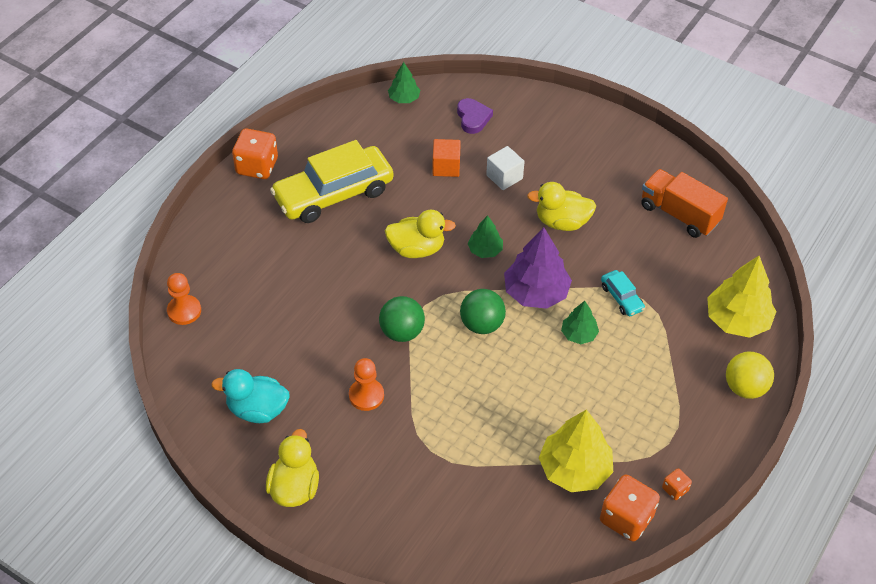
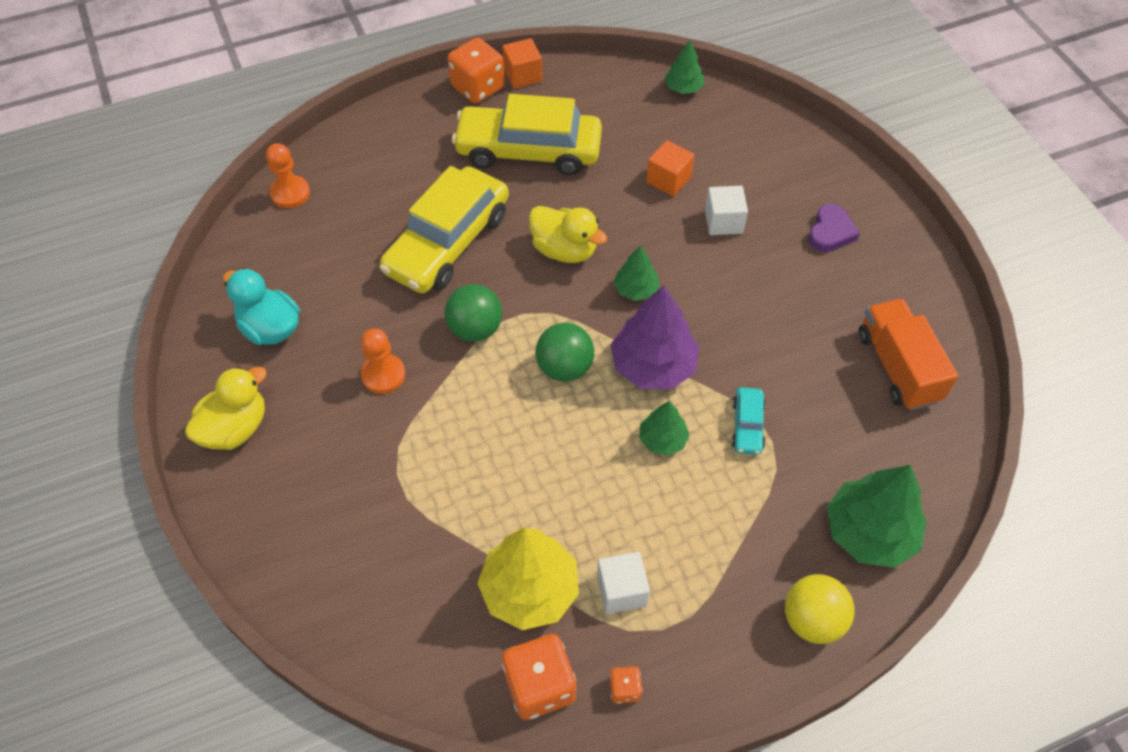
camera: 35 degrees right, 5 degrees up
purple heart [457,98,493,134] -> purple heart moved to [808,203,860,252]
yellow duck [527,182,596,231] -> none
yellow tree [707,256,777,338] -> green tree [827,465,926,568]
none -> yellow car [379,166,509,293]
none -> orange cube [502,38,542,89]
none -> white cube [597,552,650,614]

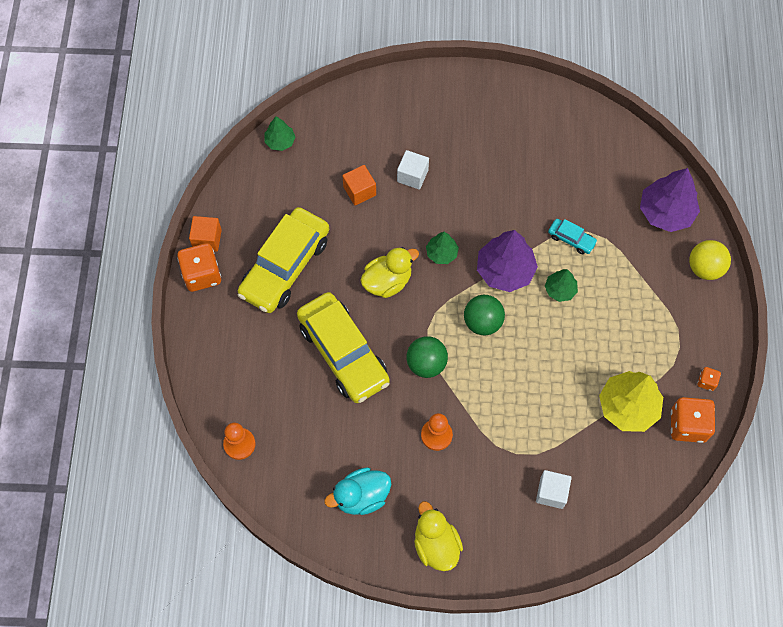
camera: 65 degrees left, 10 degrees up
white cube [597,552,650,614] -> white cube moved to [536,470,572,509]
purple heart [808,203,860,252] -> none
green tree [827,465,926,568] -> purple tree [640,168,700,232]
orange truck [859,298,958,410] -> none

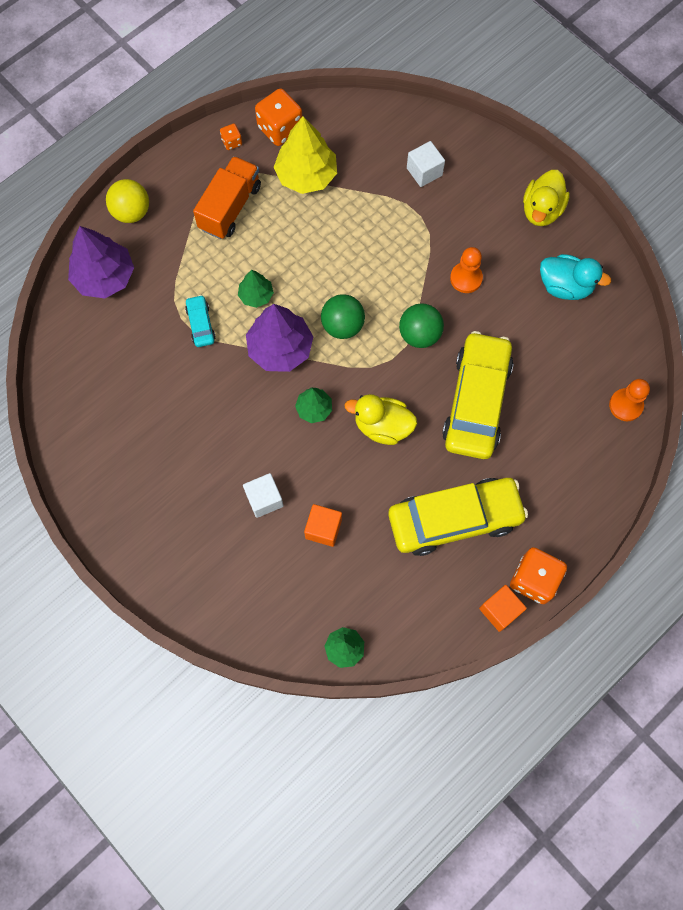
camera: 135 degrees left, 5 degrees up
none -> orange truck [193,156,261,239]

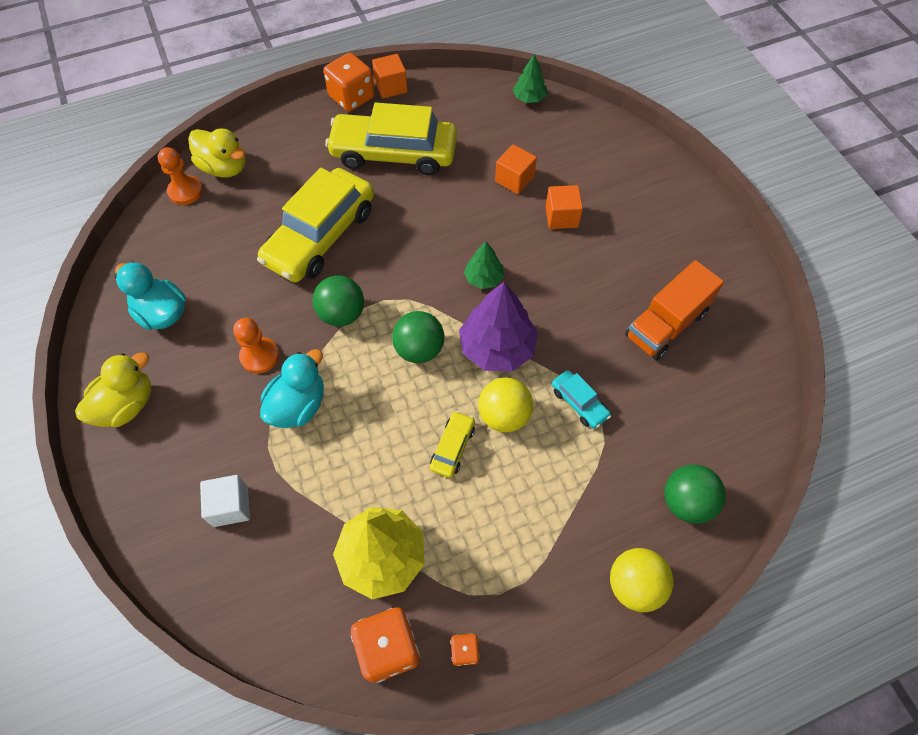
camera: 160 degrees left, 10 degrees down
purple tree [68,226,134,298] -> green ball [664,464,726,524]
turquoise car [185,295,216,347] -> turquoise car turned 45 degrees counterclockwise [552,370,611,429]
orange truck [193,156,261,239] -> orange truck moved to [625,260,724,360]
green tree [238,270,274,308] -> yellow ball [478,377,533,432]
white cube [243,473,283,518] -> orange cube [545,185,583,229]
yellow duck [344,394,417,445] -> yellow duck moved to [188,129,245,178]
none -> turquoise duck [260,349,324,428]
none -> yellow car [430,411,475,478]

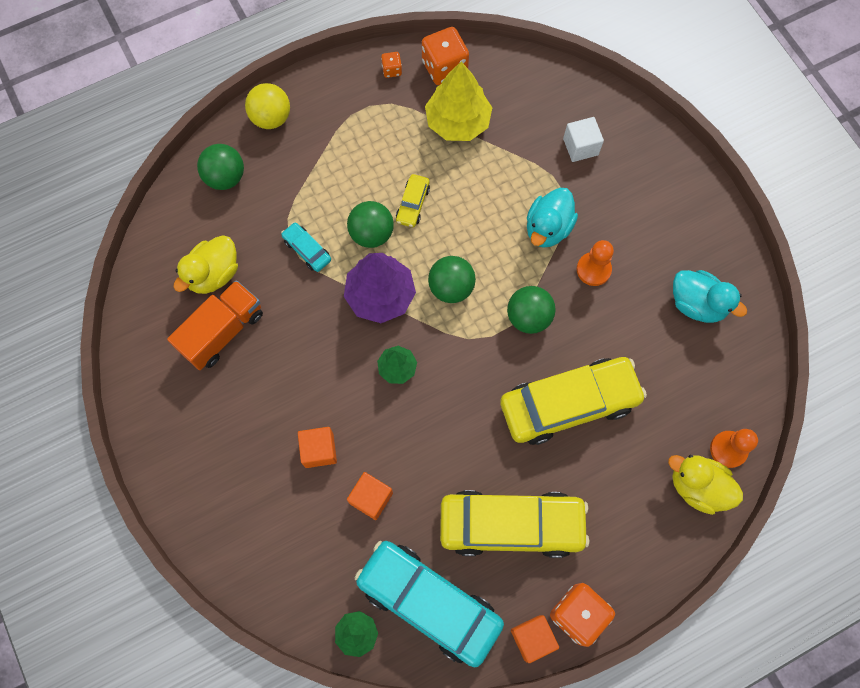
camera: 175 degrees right, 10 degrees up
yellow duck [75,352,151,427] -> yellow duck moved to [173,235,238,294]
yellow car [257,168,374,282] -> yellow car turned 45 degrees clockwise [500,357,647,445]
yellow ball [478,377,533,432] -> green ball [347,201,394,248]
none -> turquoise car [355,541,504,667]

